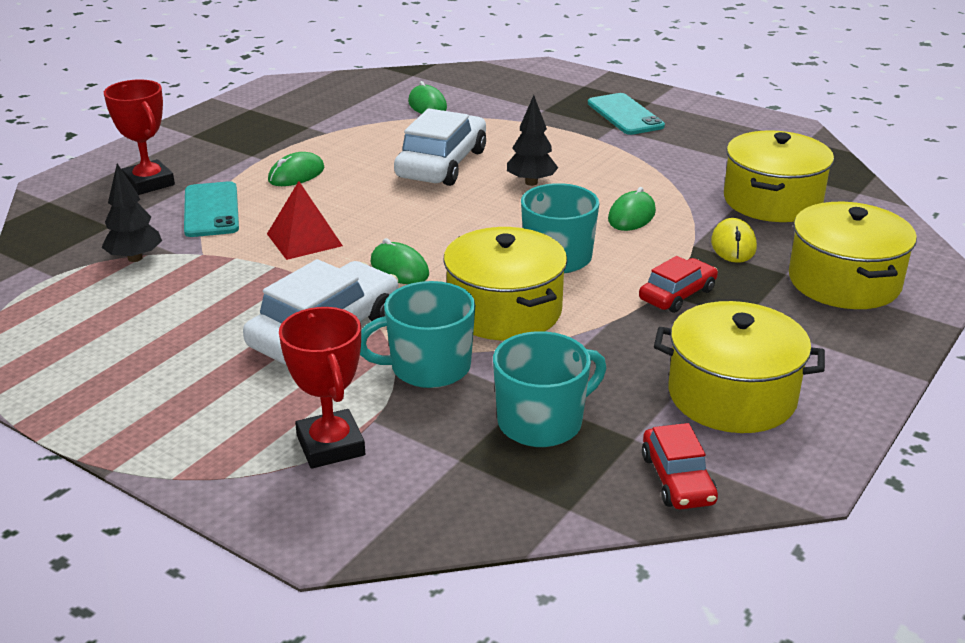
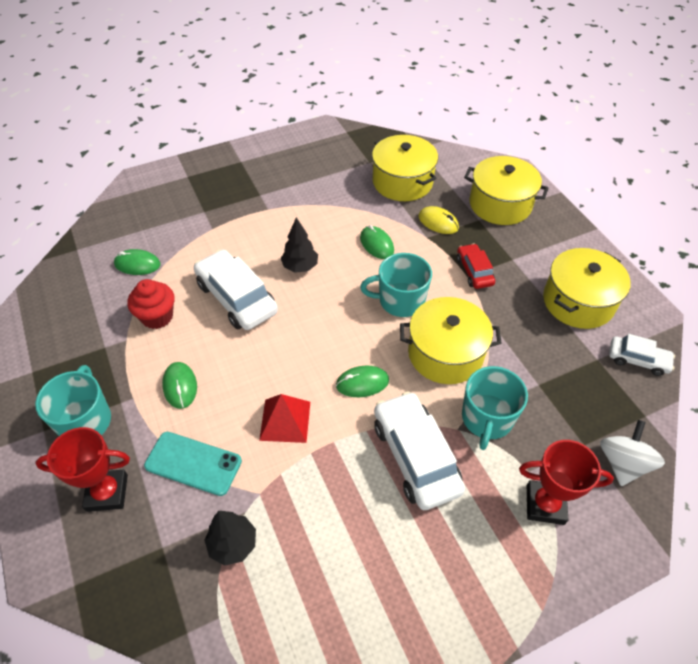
camera: 60 degrees left, 20 degrees up
turquoise mug [493,331,606,447] -> turquoise mug moved to [35,365,111,436]
turquoise phone [588,93,665,135] -> none
red car [642,423,718,509] -> white car [609,334,675,376]
none -> red cupcake [128,279,175,329]
none -> white spinning top [600,420,665,486]

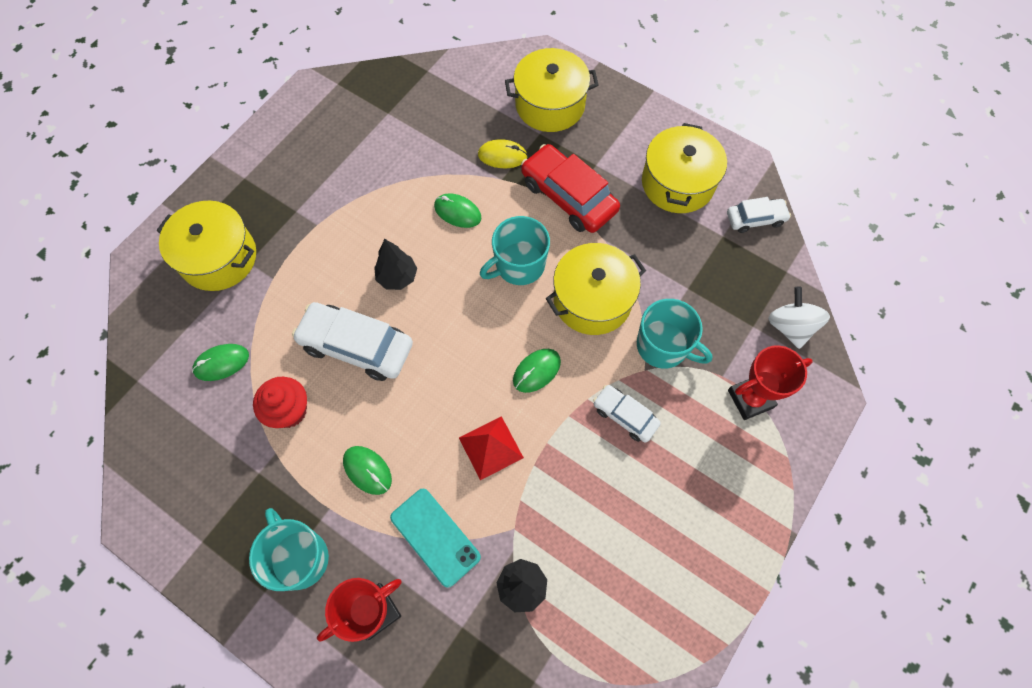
camera: 30 degrees left, 15 degrees up
turquoise phone [144,432,242,496] -> turquoise phone turned 60 degrees clockwise [390,489,481,588]
yellow pot [372,135,438,201] -> yellow pot moved to [157,200,256,291]
white car [374,391,465,510] -> white car [593,385,661,443], size x0.57
red car [457,243,495,289] -> red car [521,144,620,233], size x1.76
turquoise mug [462,366,528,450] -> turquoise mug turned 45 degrees counterclockwise [637,299,712,368]

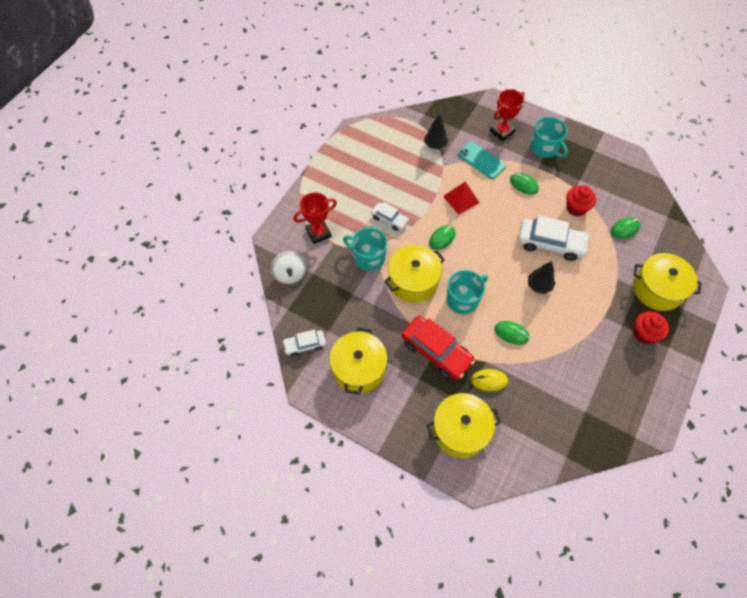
camera: 175 degrees right, 5 degrees down
none -> red cupcake [634,311,669,344]

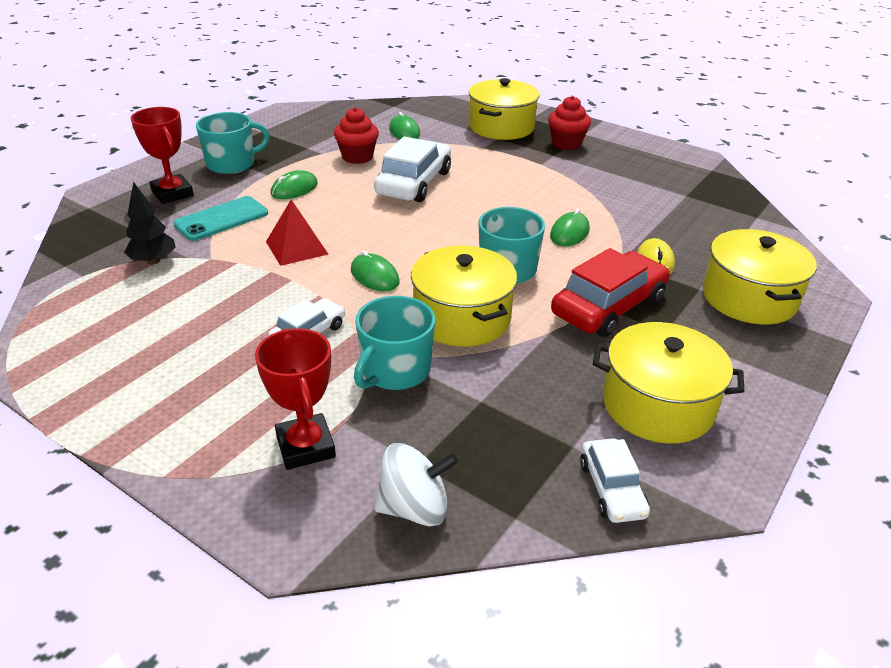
camera: 85 degrees left, 25 degrees down
black tree [528,261,555,294] -> none

